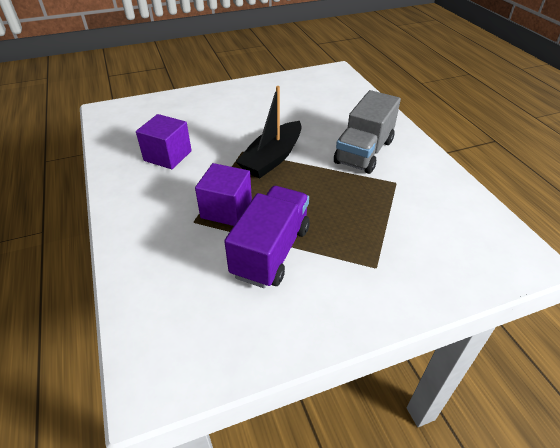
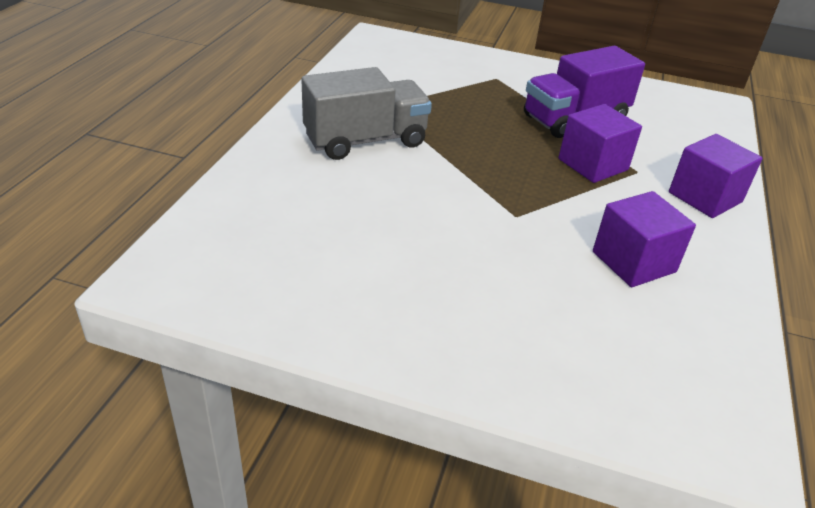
camera: 145 degrees left, 5 degrees down
black boat [236,86,301,178] -> none
none -> purple cube [669,134,763,218]

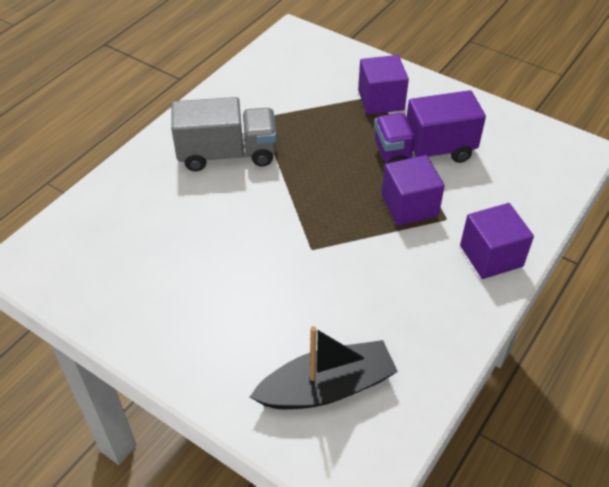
camera: 20 degrees right, 10 degrees up
purple cube [593,191,696,287] -> purple cube moved to [358,55,409,114]
none -> black boat [250,326,398,409]

